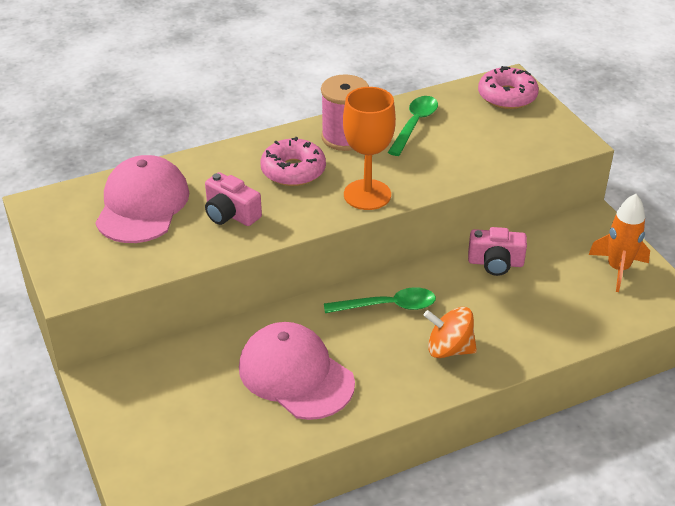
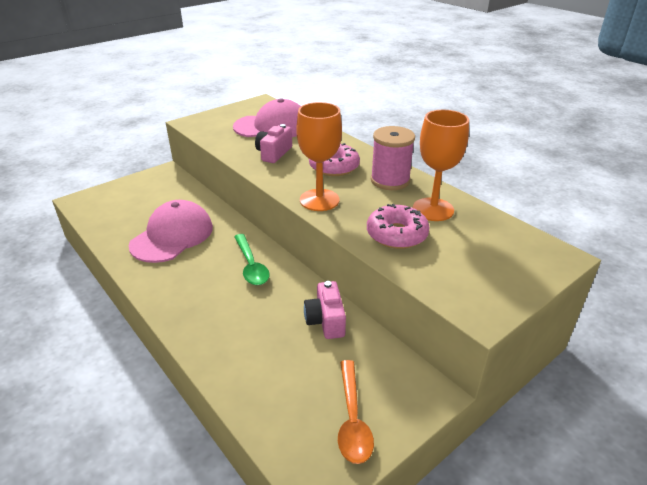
camera: 75 degrees right, 5 degrees down
green spoon [388,96,438,156] -> orange goblet [413,110,469,221]
orange spinning top [424,307,477,358] -> none
pink donut [478,66,539,109] -> pink donut moved to [367,204,430,249]
orange rocket [588,194,650,292] -> orange spoon [338,360,374,464]

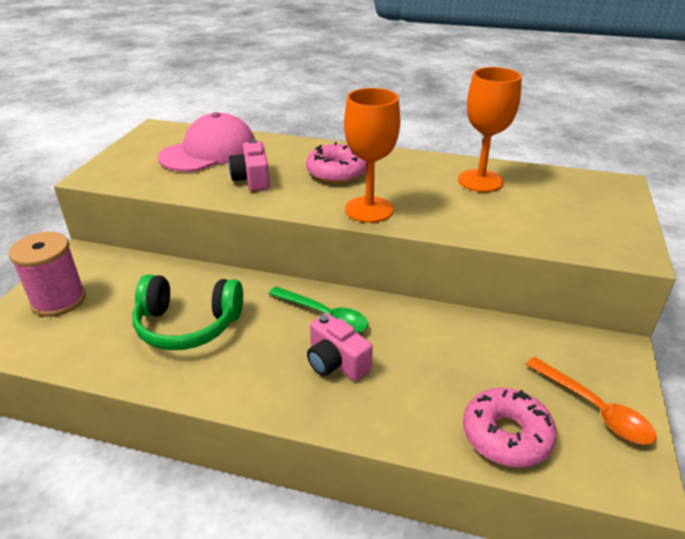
camera: 35 degrees left, 0 degrees up
pink cap [129,200,213,263] -> green headphones [132,275,243,350]
pink camera [304,281,346,339] -> pink camera moved to [307,313,373,381]
pink donut [367,204,430,249] -> pink donut moved to [463,388,557,467]
pink spool [371,126,415,190] -> pink spool moved to [9,232,86,317]

